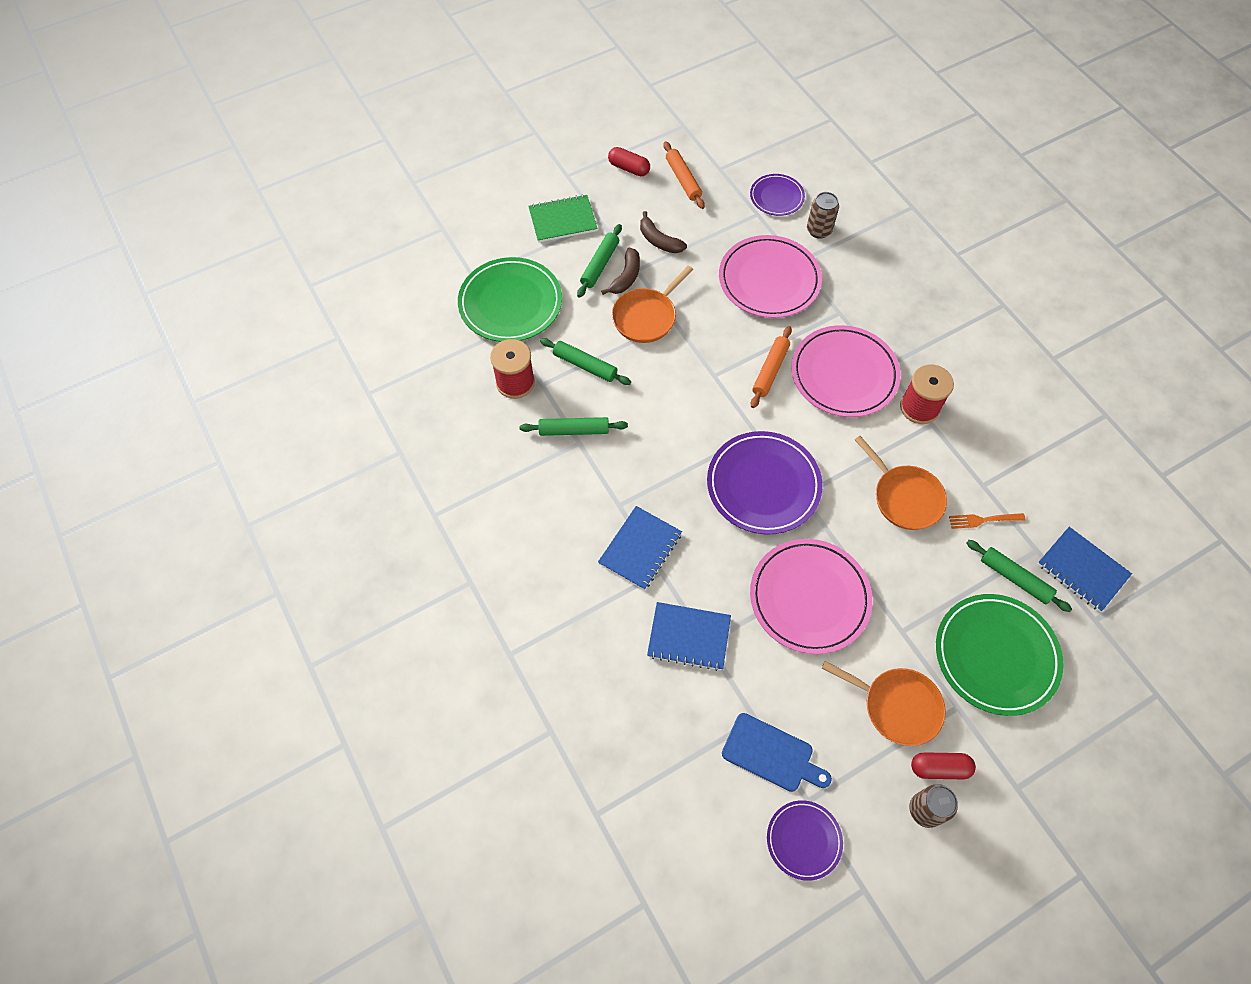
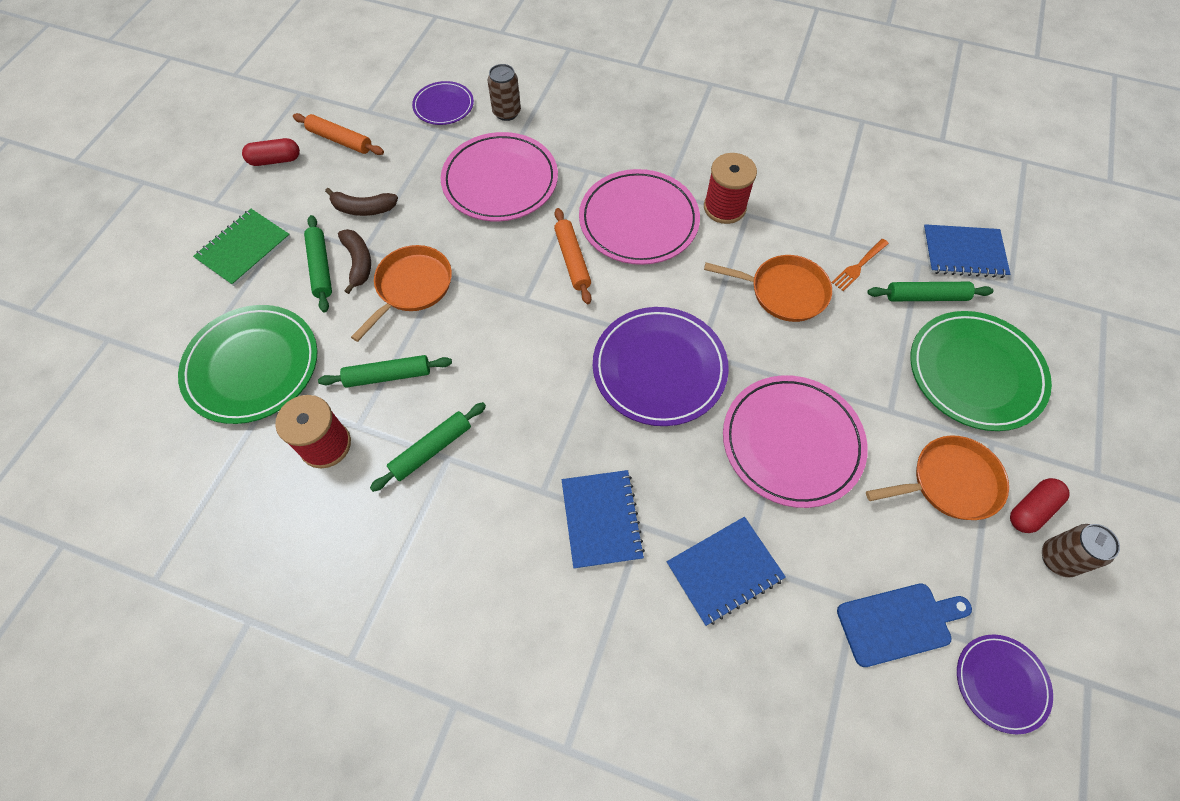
camera: 40 degrees left, 0 degrees up
orange pan [612,265,693,343] -> orange pan turned 150 degrees counterclockwise [351,245,452,342]

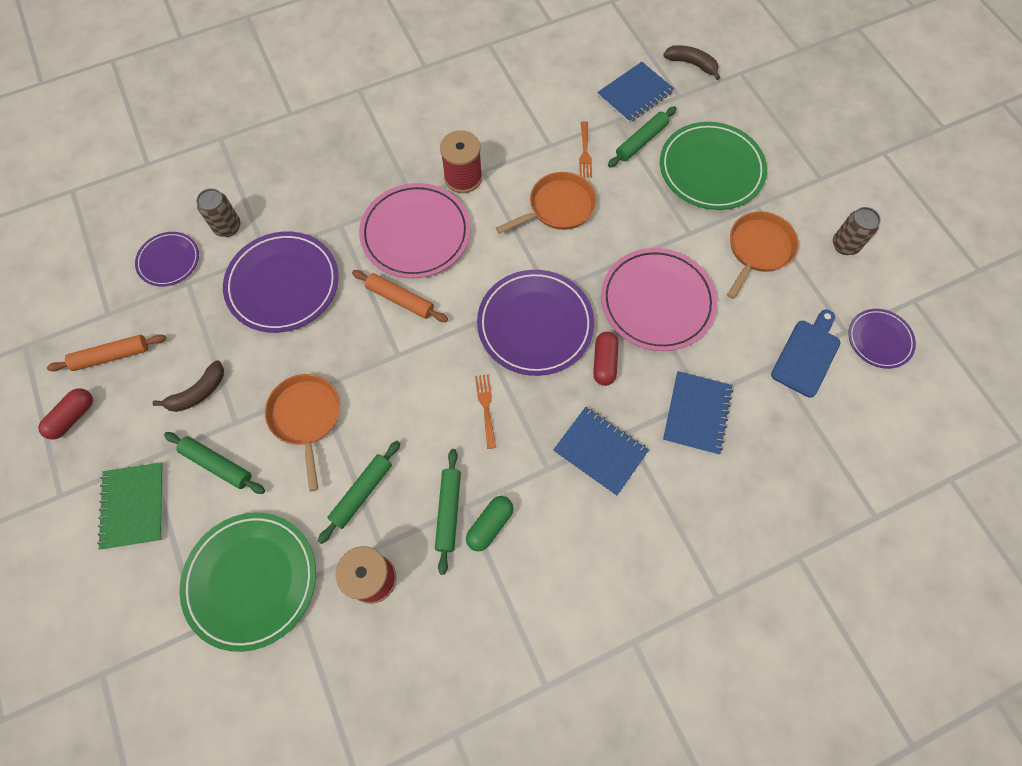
camera: 45 degrees left, 5 degrees up
brown banana [338,229,371,294] -> brown banana moved to [663,45,720,80]
pink plate [441,132,558,221] -> purple plate [223,231,339,333]
red capsule [1010,478,1070,533] -> red capsule moved to [593,332,618,386]
none -> green capsule [466,496,513,552]
none -> orange fork [475,374,496,449]

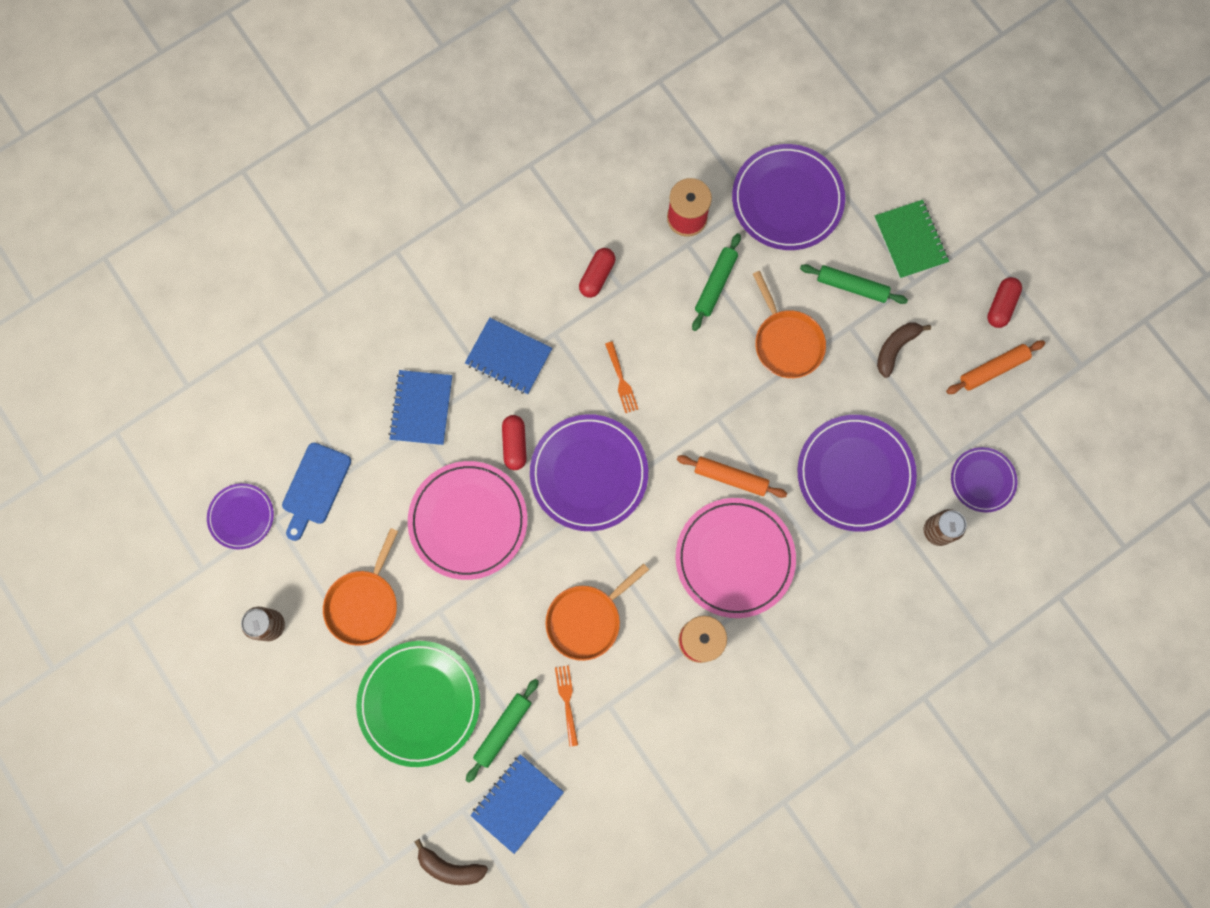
camera: 170 degrees right, 10 degrees up
green plate [180,512,316,652] -> purple plate [732,144,845,250]
green rolling pin [435,449,461,575] -> none
green capsule [466,496,513,552] -> red capsule [579,248,615,298]

